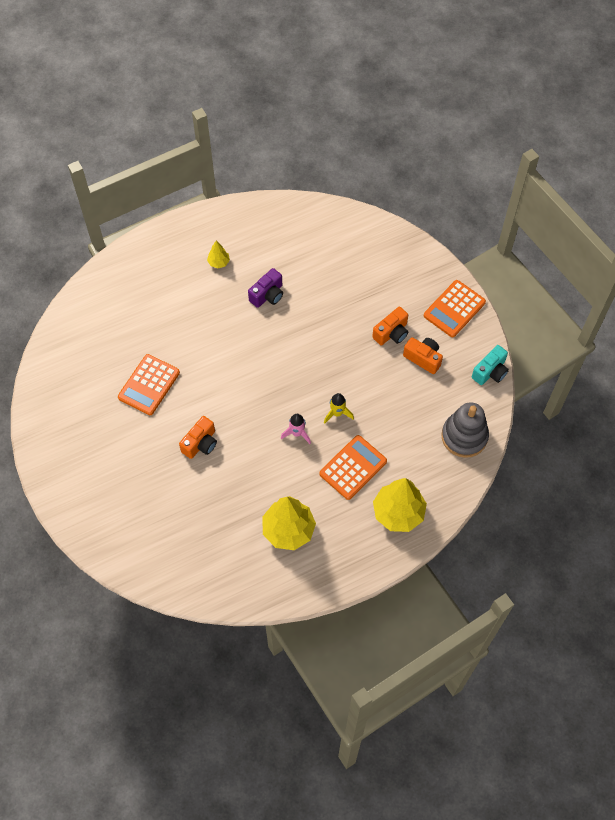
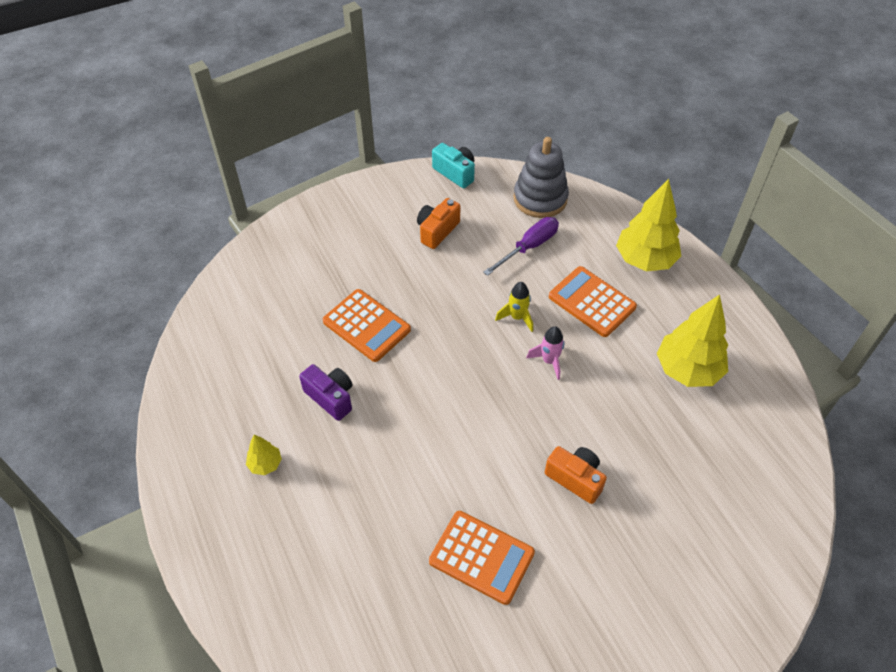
camera: 90 degrees left, 10 degrees down
orange camera [372,307,408,345] -> none
orange calculator [424,280,486,337] -> orange calculator moved to [323,289,411,362]
none -> purple screwdriver [483,217,559,276]

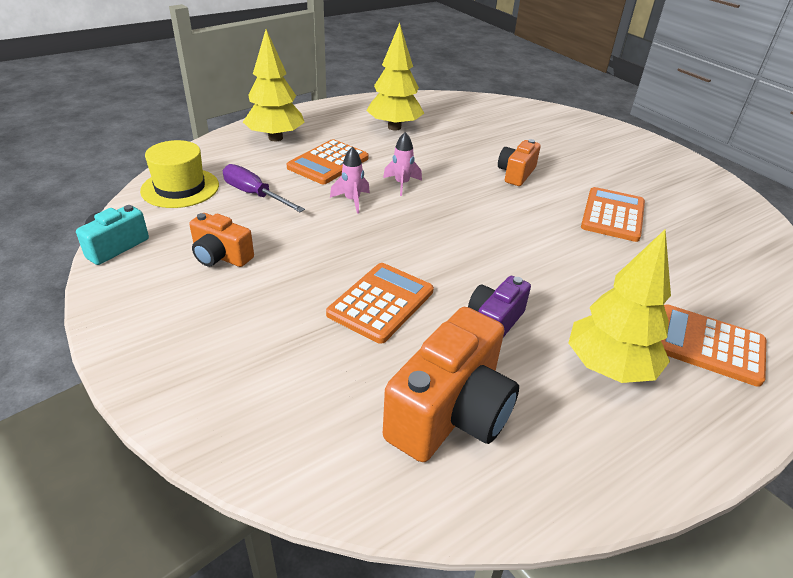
camera: 100 degrees left, 15 degrees down
yellow tree [246,434,282,475] -> yellow tree [569,230,671,383], size x2.12
yellow rocket [495,282,533,332] -> pink rocket [330,147,370,214]
grey stacking toy [513,137,569,218] -> yellow hat [140,140,219,208]
none -> orange camera [383,307,519,462]
none -> orange calculator [661,304,766,387]

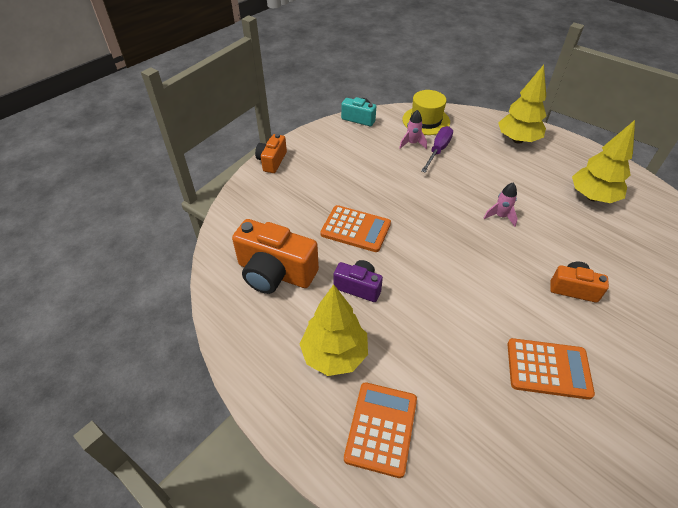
camera: 80 degrees right, 10 degrees up
orange camera [189,213,254,267] -> orange camera moved to [255,134,287,173]
orange calculator [287,139,369,184] -> none
pink rocket [330,147,370,214] -> pink rocket moved to [399,110,427,149]

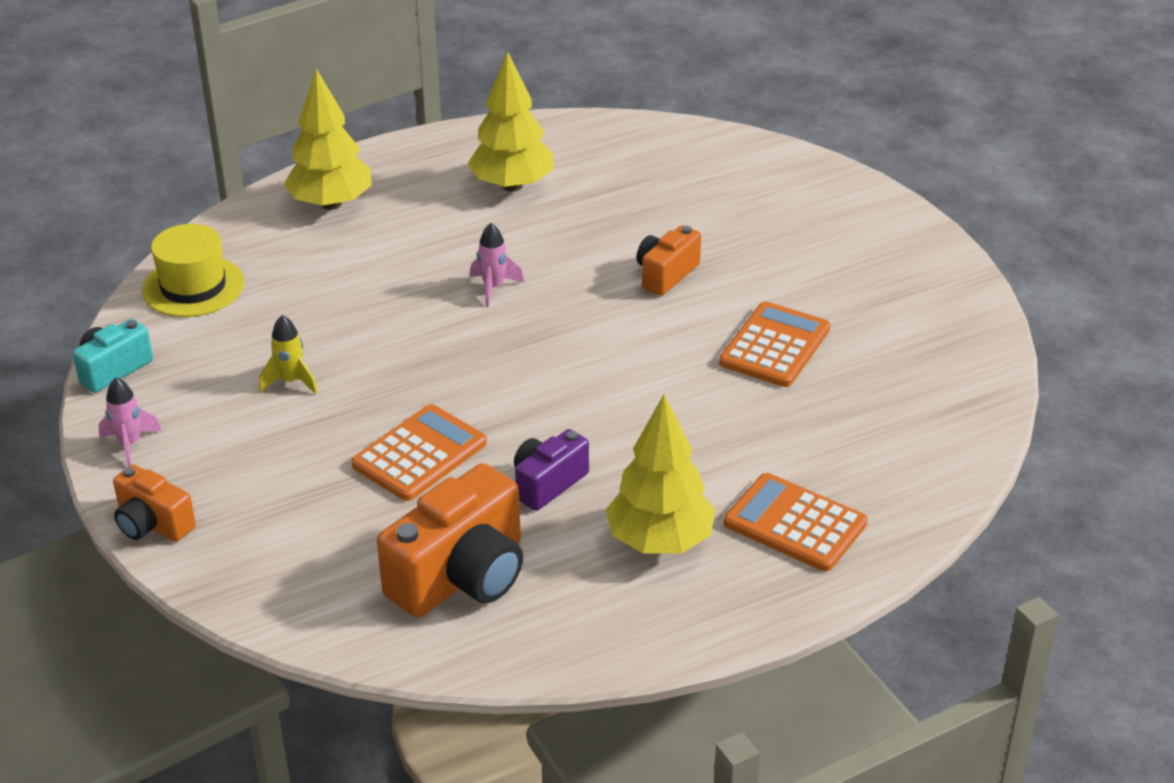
camera: 70 degrees left, 10 degrees down
pink rocket [399,110,427,149] -> pink rocket moved to [99,377,161,467]
purple screwdriver [421,126,453,173] -> none
none -> yellow rocket [259,315,318,394]

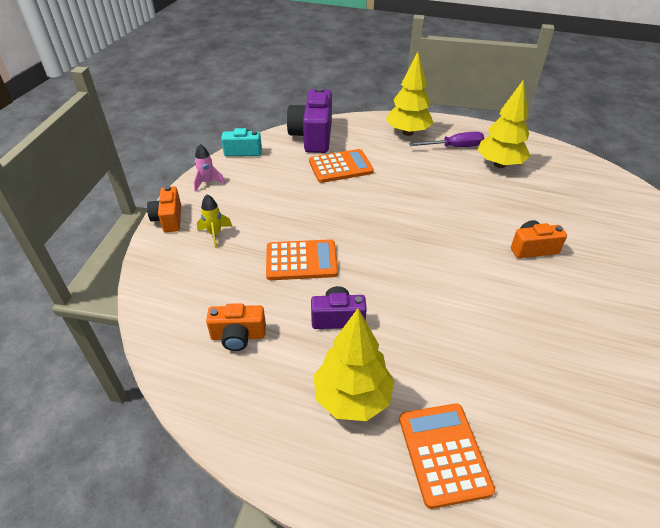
camera: 45 degrees right, 5 degrees up
yellow hat [142,224,244,317] -> purple camera [287,87,332,153]
yellow rocket [259,315,318,394] -> yellow rocket moved to [197,194,233,248]
orange camera [377,463,523,618] -> orange camera [206,303,266,351], size x0.57
pink rocket [470,223,524,307] -> none
orange calculator [719,302,830,387] -> orange calculator moved to [309,149,374,183]
none -> purple screwdriver [409,132,484,147]

